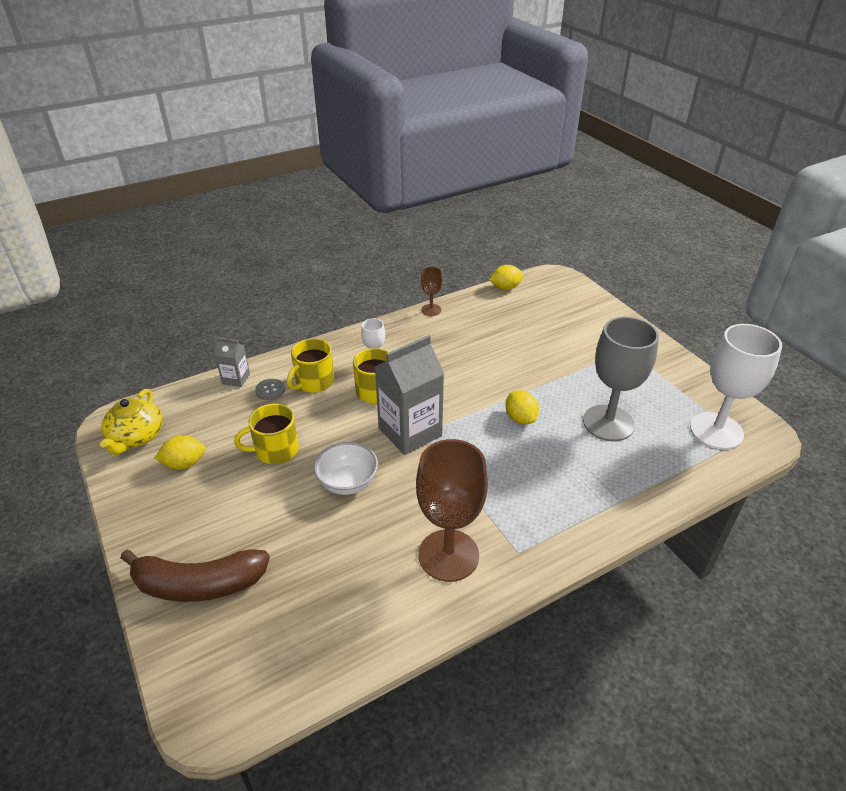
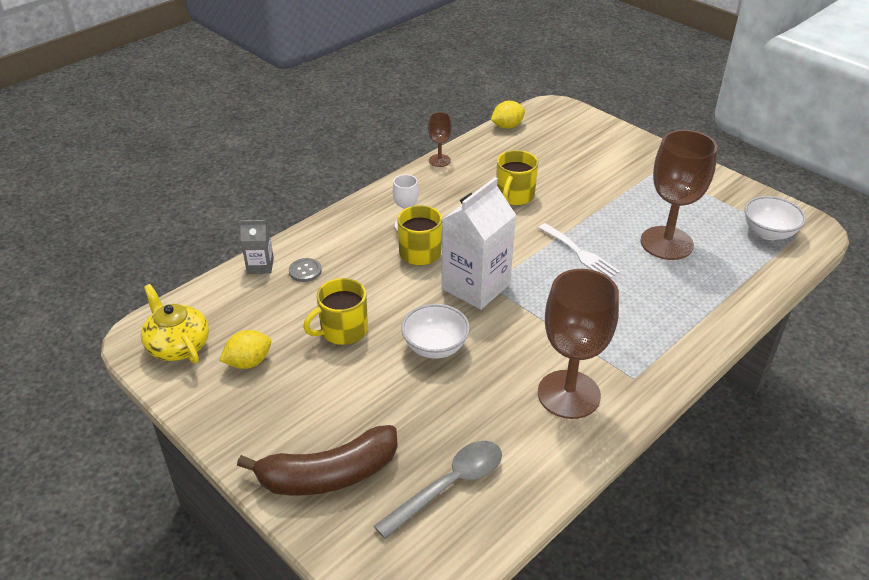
camera: 15 degrees left, 0 degrees up
yellow teapot [100,389,163,455] -> yellow teapot turned 150 degrees clockwise [141,284,209,364]
yellow mug [287,338,334,393] -> yellow mug moved to [496,150,538,205]
grey carton [375,335,444,455] -> white carton [442,177,516,310]
yellow lemon [505,390,539,424] -> white fork [539,223,620,278]
grey goblet [583,317,659,441] -> brown goblet [641,130,717,260]
white goblet [690,324,782,450] -> white bowl [744,196,806,240]
none -> grey spoon [374,441,502,539]

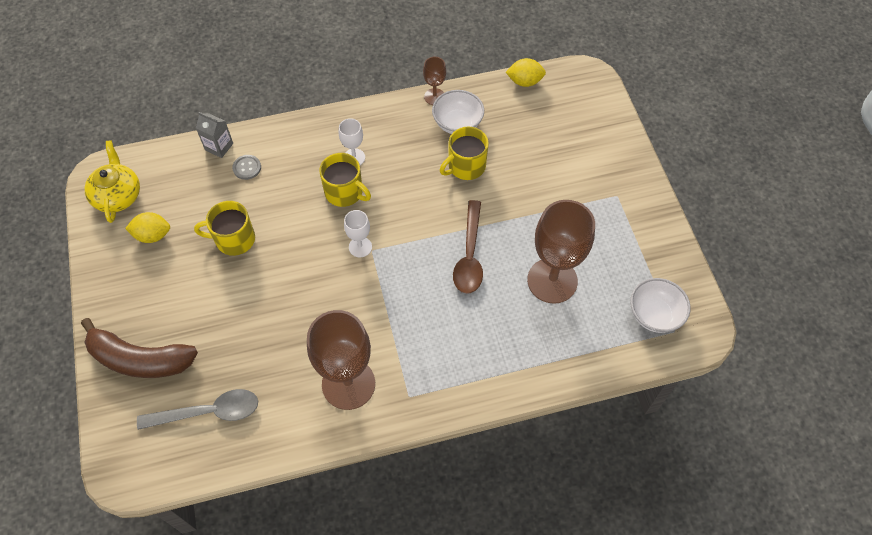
camera: 30 degrees right, 20 degrees up
white bowl [401,304,470,359] -> white bowl moved to [432,90,484,134]
white carton [442,177,516,310] -> white goblet [344,210,372,258]
white fork [539,223,620,278] -> brown spoon [453,200,483,294]

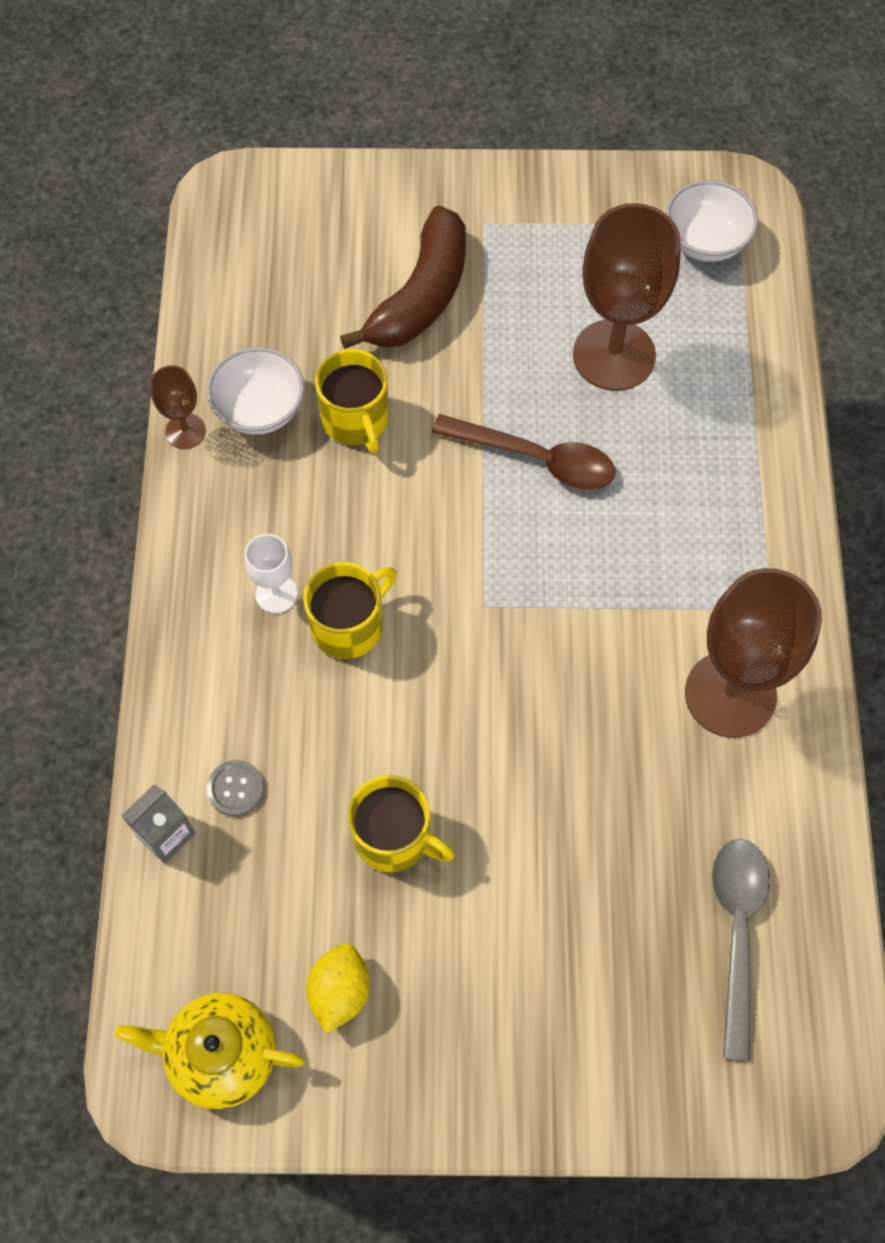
camera: 75 degrees left, 5 degrees up
brown banana [81,318,198,378] -> brown banana moved to [340,205,466,349]
yellow mug [194,201,255,256] -> yellow mug turned 75 degrees counterclockwise [348,775,455,872]
white goblet [344,210,372,258] -> none
yellow lemon [506,58,546,87] -> none

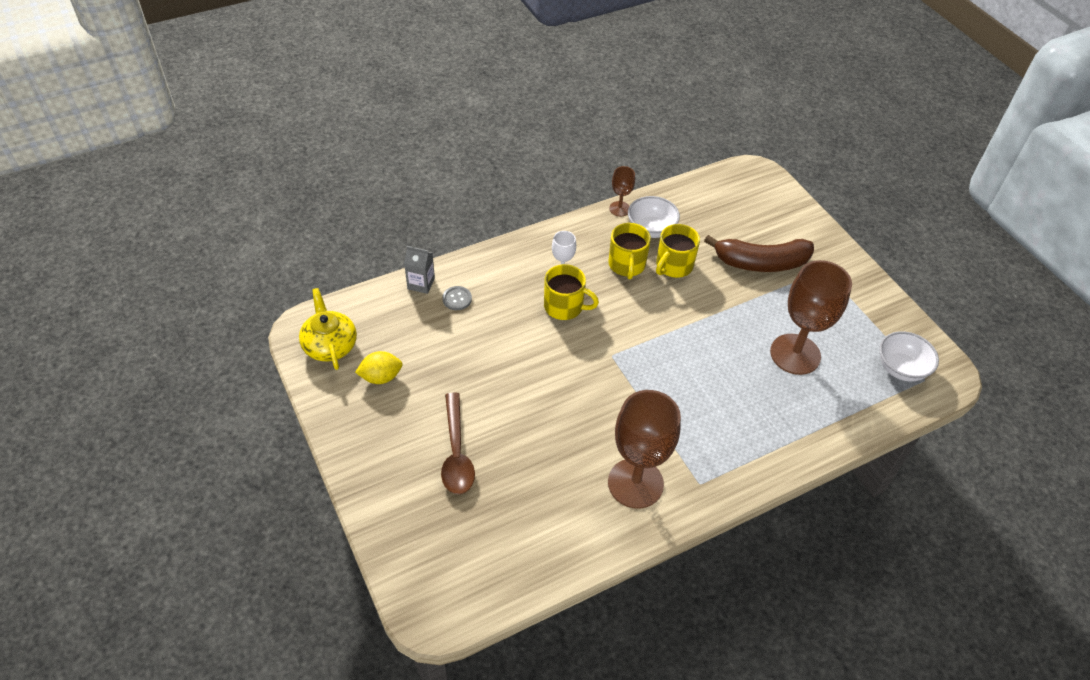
camera: 60 degrees right, 15 degrees down
yellow mug [348,775,455,872] -> yellow mug moved to [608,223,651,279]
brown spoon [432,414,615,490] -> brown spoon moved to [441,392,475,494]
grey spoon [712,839,770,1060] -> none

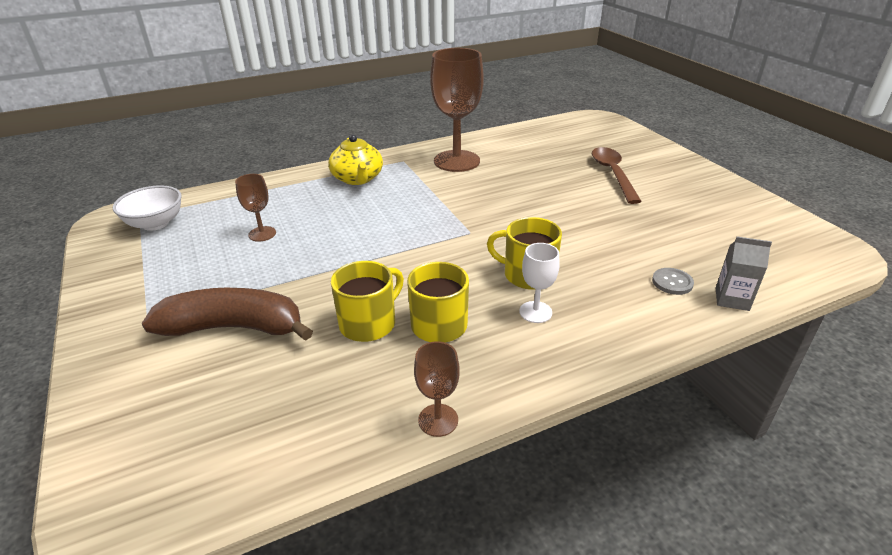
camera: 175 degrees left, 15 degrees down
yellow teapot [299,288,357,370] -> yellow teapot moved to [328,135,383,185]
yellow lemon [355,351,403,384] -> none
white bowl [628,196,680,238] -> none
brown goblet [770,260,852,375] -> brown goblet [235,174,276,242], size x0.48

